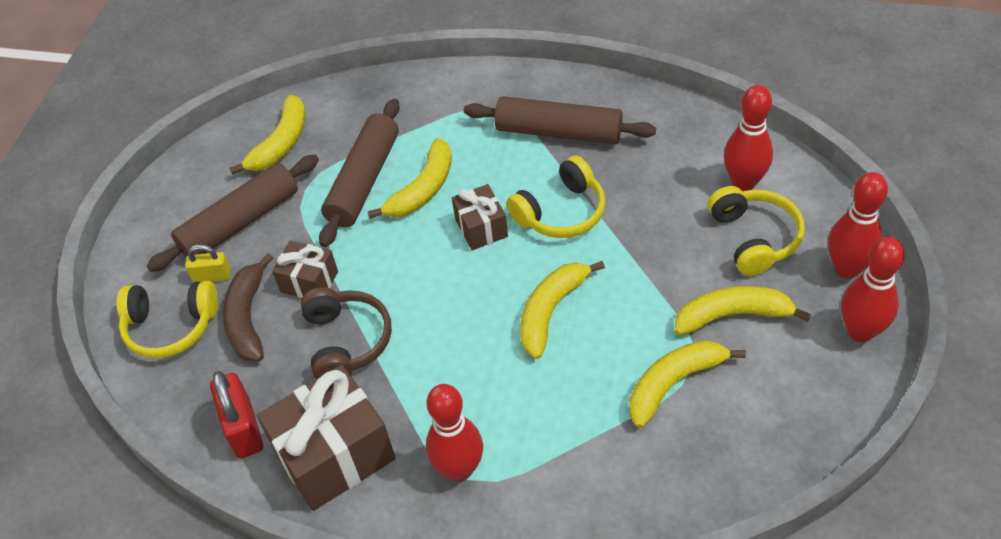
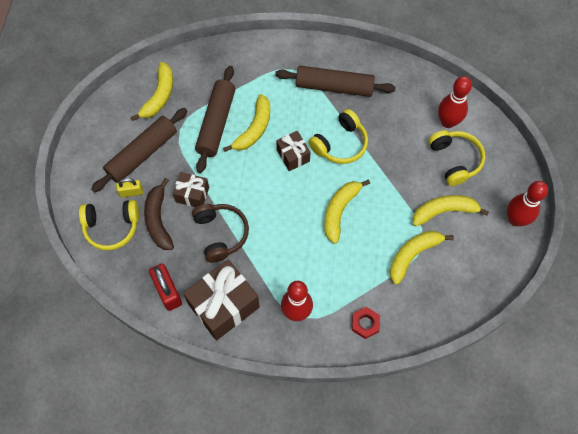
camera: 10 degrees left, 15 degrees up
red bowling pin [828,172,888,279] -> none
none -> red nut [352,307,380,339]

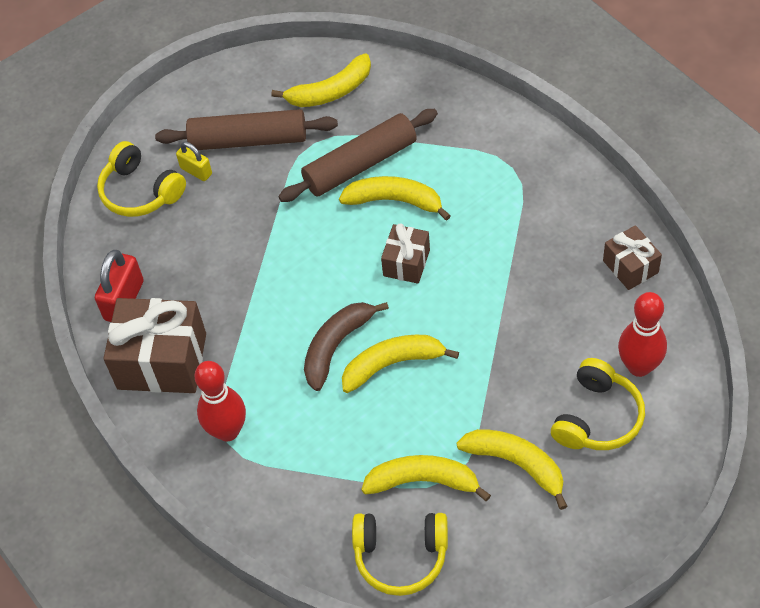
camera: 50 degrees right, 10 degrees down
brown banana [144,178,174,250] -> brown banana moved to [304,302,389,391]
brown gift [173,172,209,207] -> brown gift moved to [603,225,662,290]
brown headphones [192,204,249,263] -> none
yellow banana [223,94,270,152] -> yellow banana turned 150 degrees counterclockwise [339,176,451,221]
brown rolling pin [275,66,396,97] -> none
yellow headphones [309,109,368,164] -> yellow headphones moved to [352,513,448,596]
red nut [352,307,380,339] -> none
red bowling pin [507,181,548,226] -> none

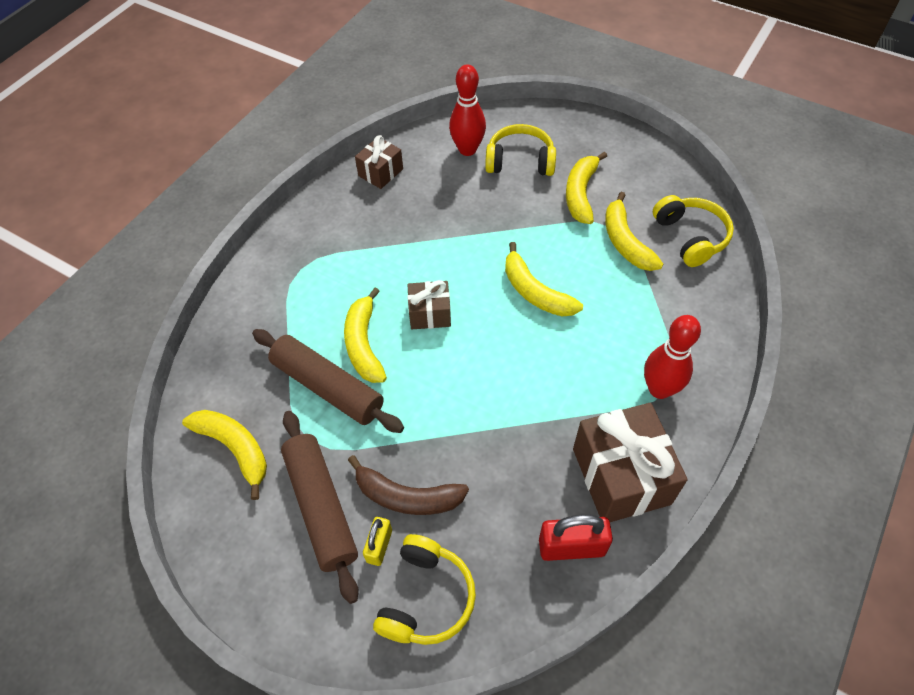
camera: 115 degrees left, 0 degrees up
brown banana [304,302,389,391] -> brown banana moved to [348,455,469,515]

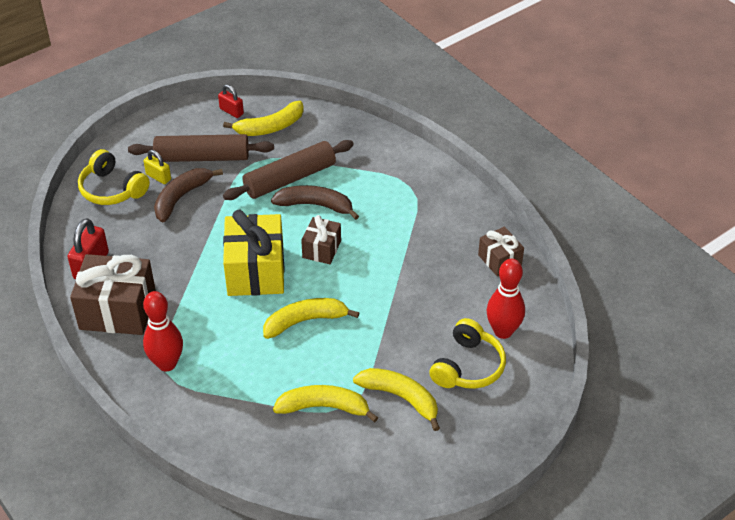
camera: 110 degrees right, 10 degrees down
yellow banana [344,288,387,383] -> brown banana [271,185,359,220]
yellow headphones [653,195,734,267] -> none
none -> red padlock [218,84,244,118]
none -> yellow gift [223,210,285,296]

